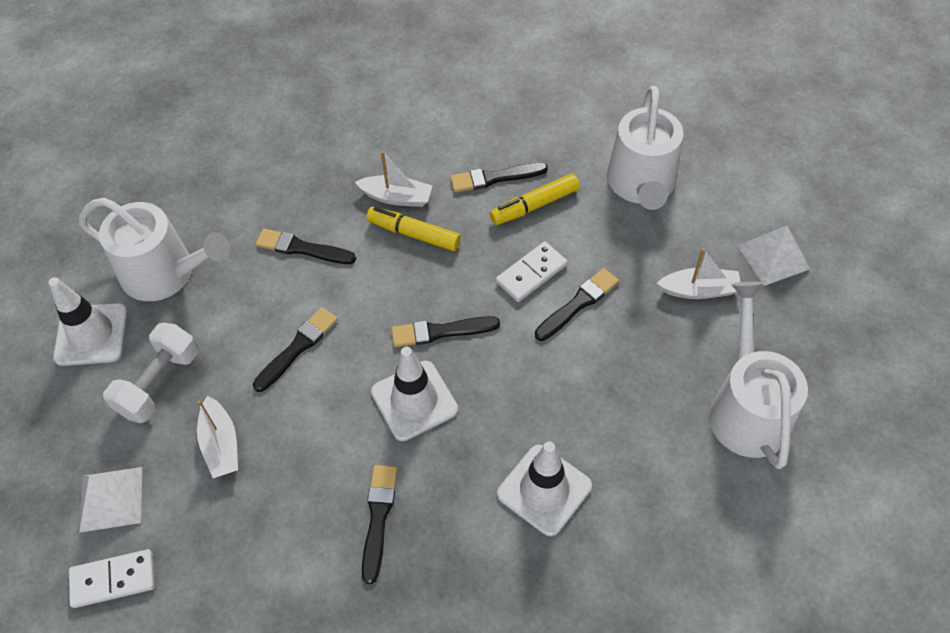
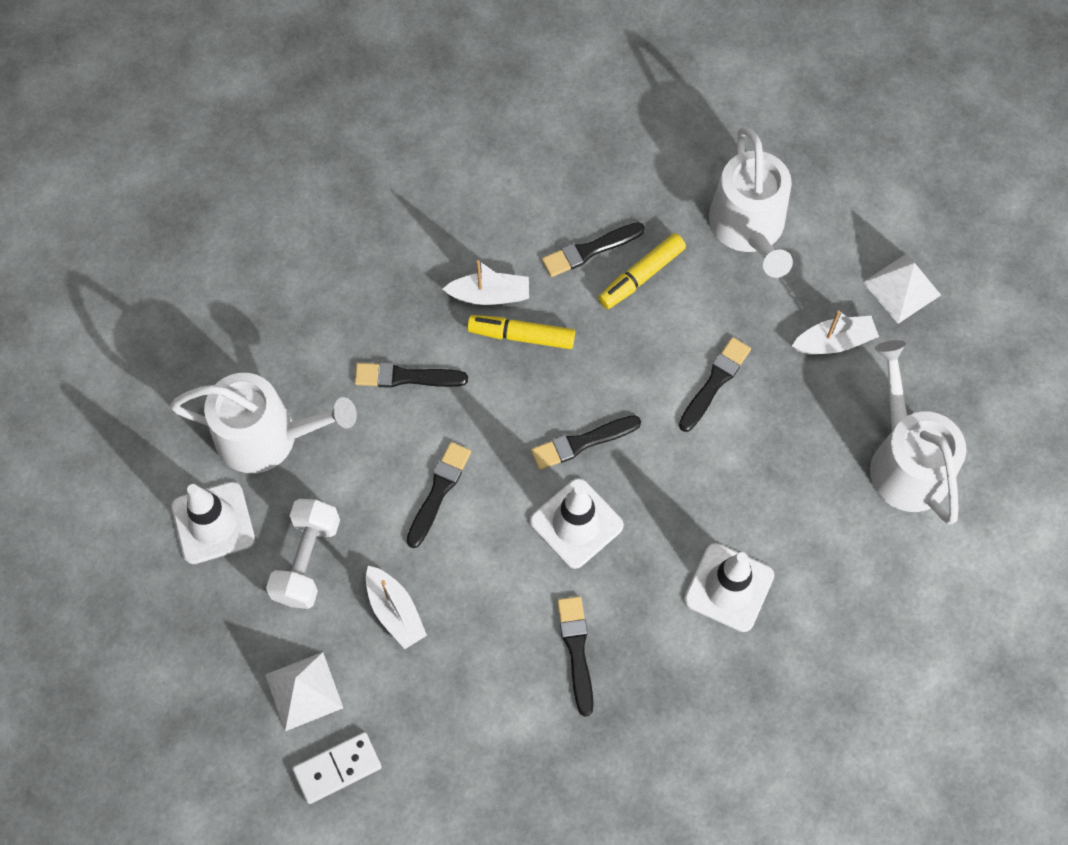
camera: 15 degrees left, 10 degrees up
white domino [496,241,567,302] -> none

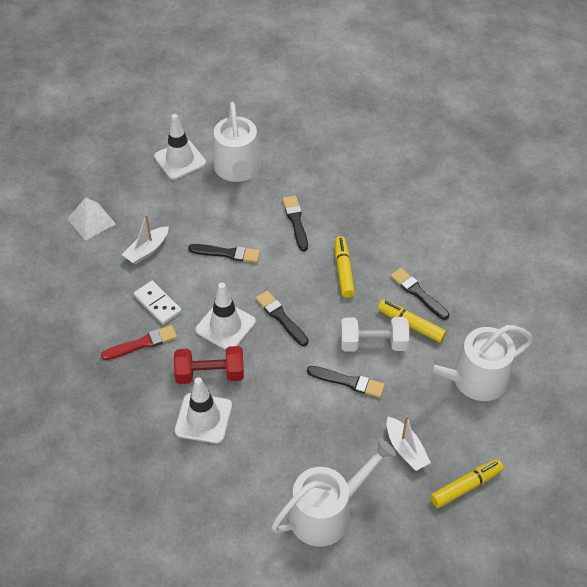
camera: 75 degrees right, 15 degrees down
white dumbbell [266,499,340,609] -> white dumbbell moved to [341,317,409,352]
white domino [293,732,382,804] -> white domino moved to [134,281,182,325]
white boat [443,260,529,305] -> none
black brush [557,596,594,717] -> red brush [101,325,177,360]
white pyramid [863,254,941,324] -> yellow marker [430,459,504,508]
none -> red dumbbell [174,346,244,384]

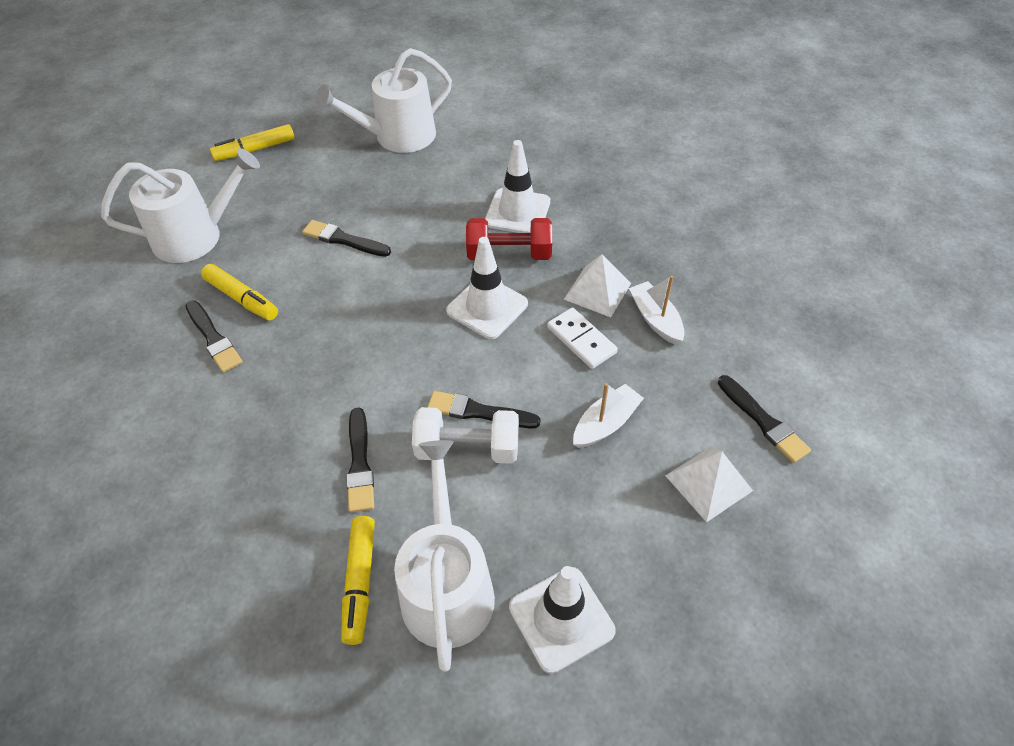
camera: 175 degrees left, 0 degrees up
red brush [101,325,177,360] -> white pyramid [564,254,631,317]
black brush [256,291,308,346] -> black brush moved to [718,375,811,463]
yellow marker [335,236,355,298] -> yellow marker moved to [341,516,375,645]
white dumbbell [341,317,409,352] -> white dumbbell moved to [412,407,519,464]
white boat [387,415,431,471] -> white boat moved to [629,275,685,345]

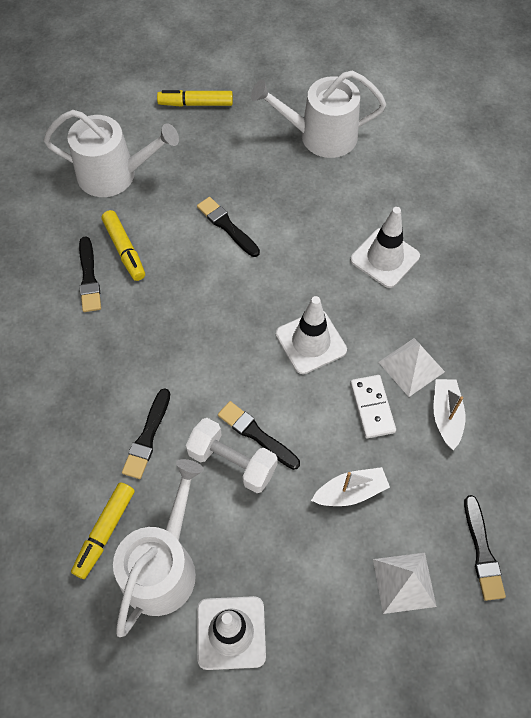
camera: 25 degrees right, 10 degrees up
red dumbbell [466,218,552,260] -> none

